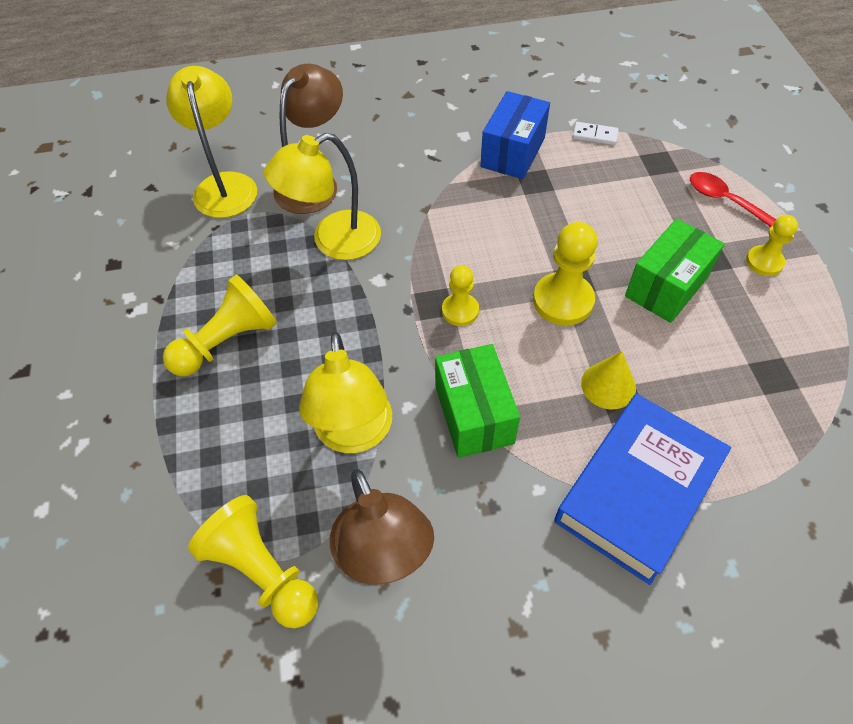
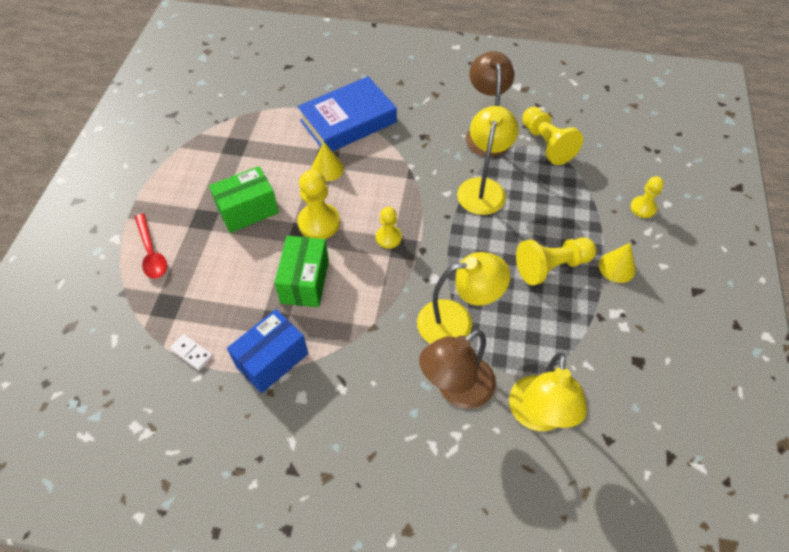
camera: 160 degrees left, 0 degrees up
green box [435,344,520,458] -> green box moved to [274,236,329,307]
yellow pawn [746,215,798,276] -> yellow pawn moved to [630,176,664,218]
none -> yellow cone [599,243,636,283]

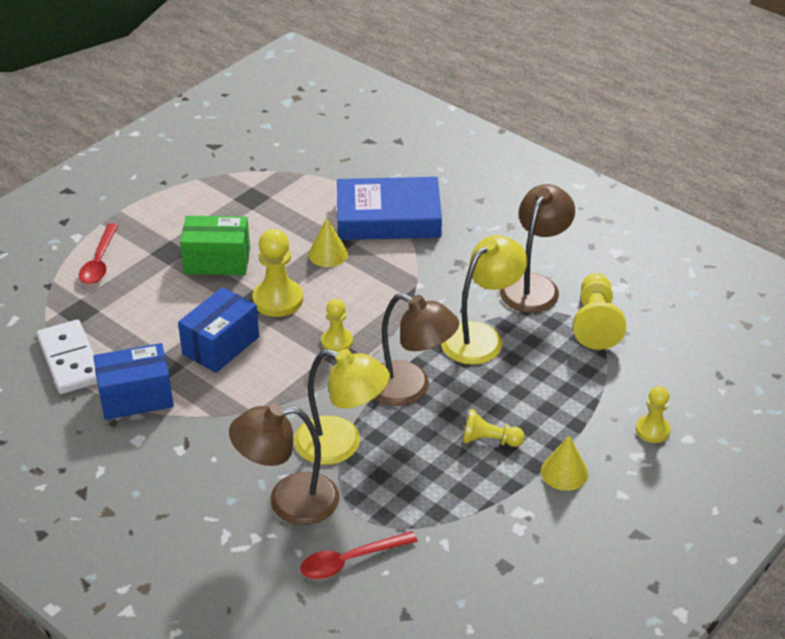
camera: 30 degrees right, 15 degrees down
white domino [170,334,213,370] -> white domino [37,320,98,394], size x2.04
green box [274,236,329,307] -> blue box [178,287,259,373]
yellow lamp [509,353,587,431] -> red spoon [300,531,418,579]
yellow pawn [516,237,596,285] -> yellow pawn [462,409,525,447], size x0.61
none -> brown lamp [374,293,459,406]

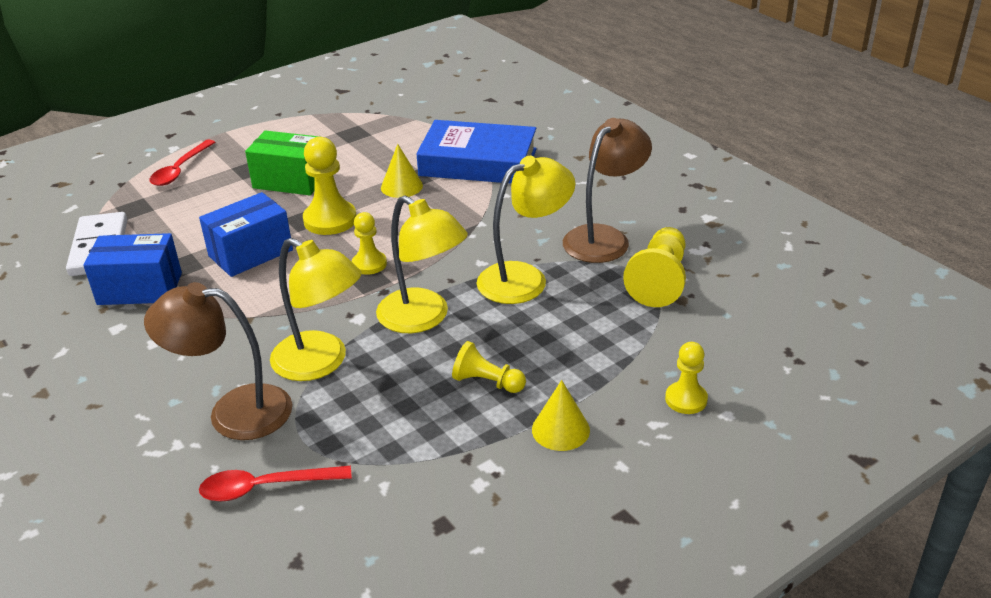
camera: 15 degrees right, 5 degrees down
brown lamp [374,293,459,406] -> yellow lamp [376,195,468,333]

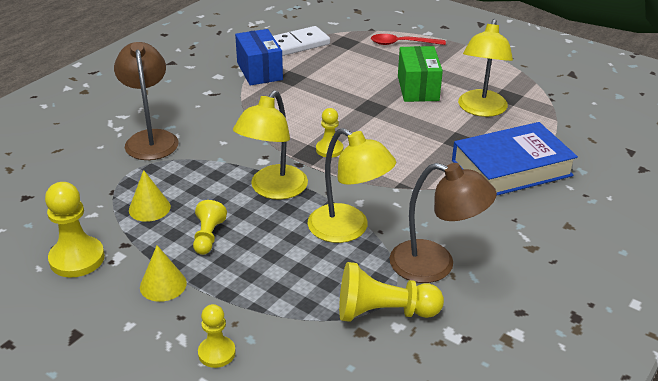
camera: 70 degrees right, 0 degrees up
blue box [199,192,293,277] -> none
red spoon [199,466,352,502] -> none
yellow lamp [270,238,361,381] -> yellow lamp moved to [458,19,513,117]
yellow pawn [303,137,357,235] -> yellow pawn moved to [45,182,105,277]
yellow cone [381,144,423,198] -> yellow cone moved to [129,170,171,222]
blue book [416,120,537,184] -> blue book turned 75 degrees clockwise [452,122,578,196]

